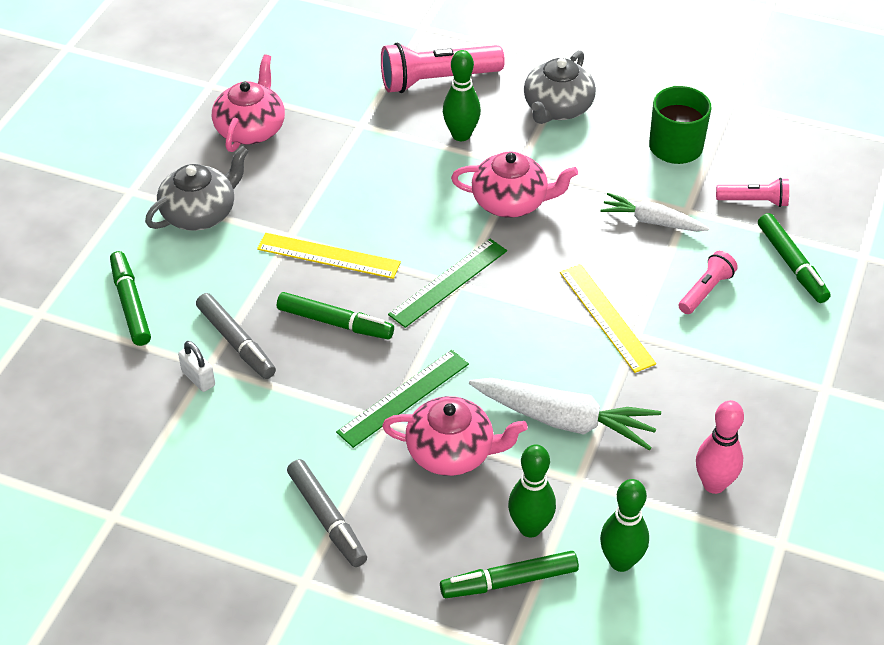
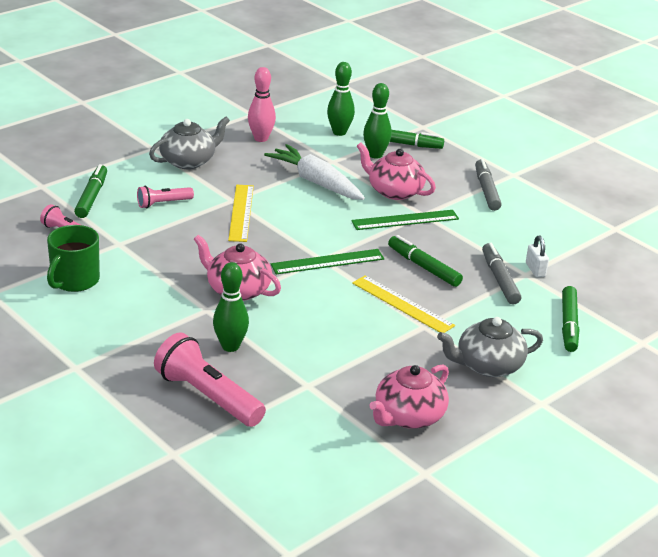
camera: 155 degrees left, 15 degrees down
pink flashlight [381,42,505,93] -> pink flashlight turned 150 degrees counterclockwise [154,332,266,427]
grey teapot [524,50,596,124] -> grey teapot moved to [149,117,230,169]
white carrot [600,193,709,232] -> none

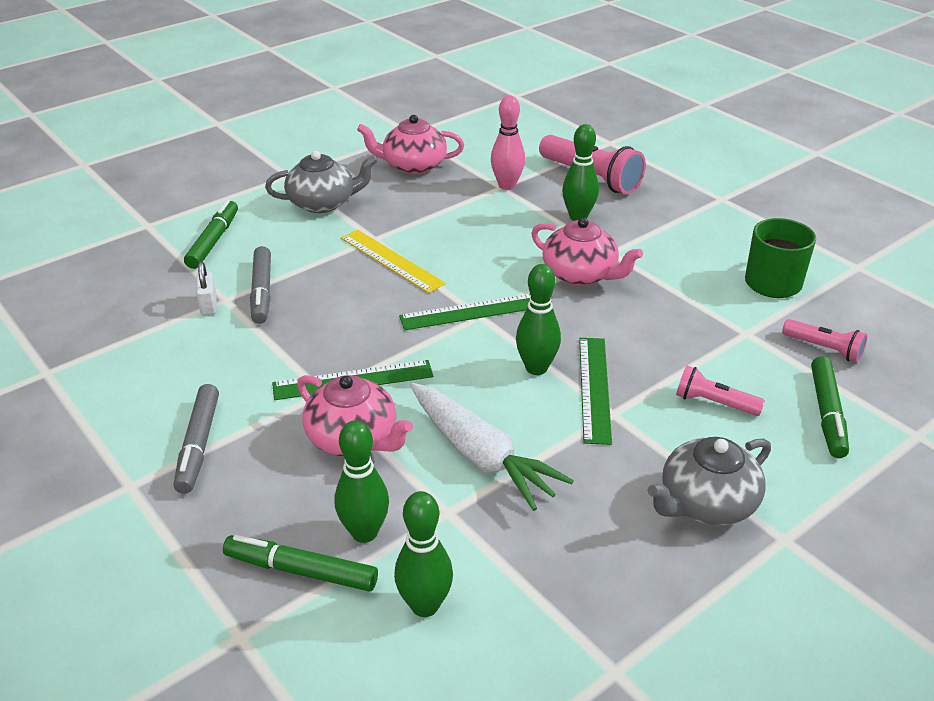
camera: 175 degrees left, 5 degrees up
pink flashlight [137,186,194,208] -> pink flashlight turned 135 degrees counterclockwise [676,365,765,416]
yellow ruler [228,185,254,242] -> green ruler [579,338,612,445]
pink bowling pin [248,67,276,142] -> pink bowling pin moved to [491,95,525,190]
pink teapot [369,365,449,429] -> pink teapot turned 135 degrees counterclockwise [357,115,464,174]
green marker [388,235,463,287] -> none
none -> green bowling pin [516,264,561,375]

